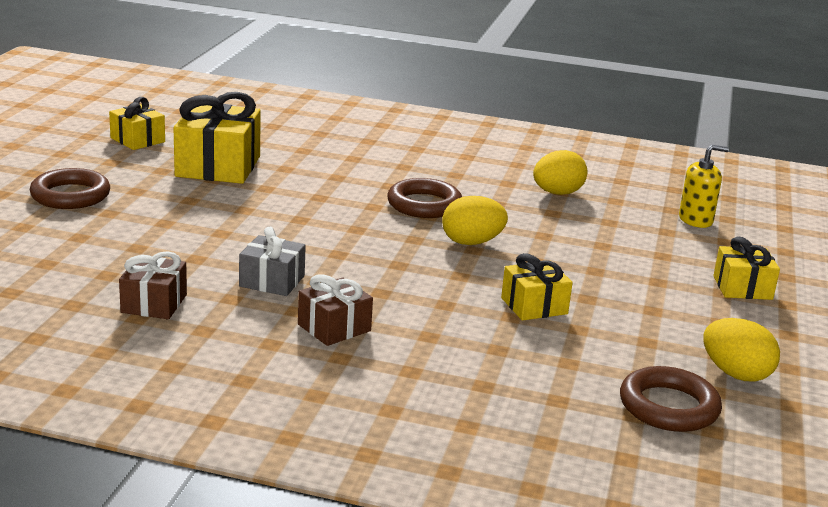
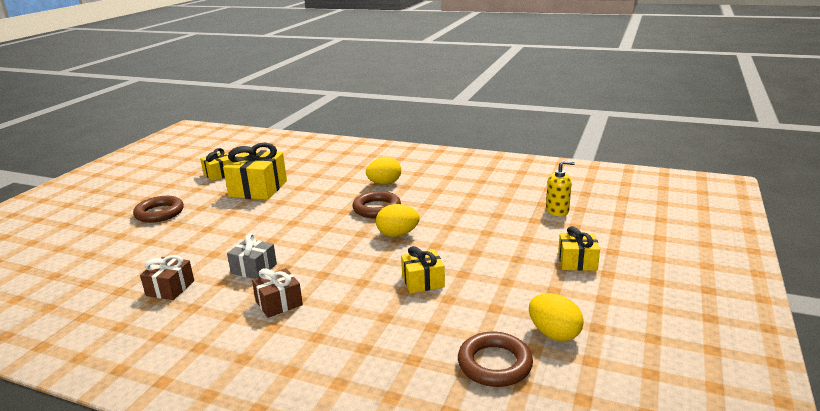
camera: 10 degrees right, 0 degrees up
yellow egg [533,150,587,195] -> yellow egg moved to [366,157,401,185]

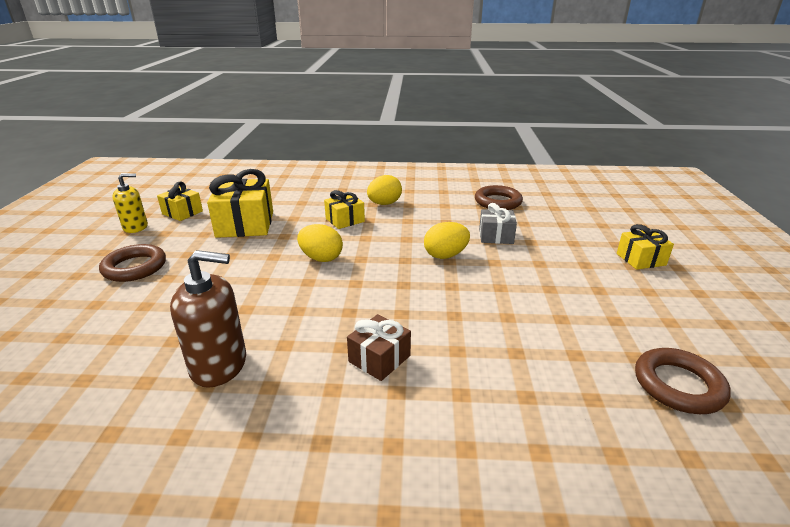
camera: 20 degrees left, 5 degrees up
brown gift [140,255,194,300] -> brown soap dispenser [170,250,246,388]
grey gift [227,233,277,279] -> grey gift moved to [479,203,517,244]
brown ring [352,191,401,218] -> brown ring moved to [475,185,523,210]
yellow gift [401,246,445,293] -> yellow gift moved to [324,190,365,229]
yellow egg [529,293,584,342] -> yellow egg moved to [297,224,343,262]
yellow soap dispenser [546,160,575,217] -> yellow soap dispenser moved to [112,173,148,233]

